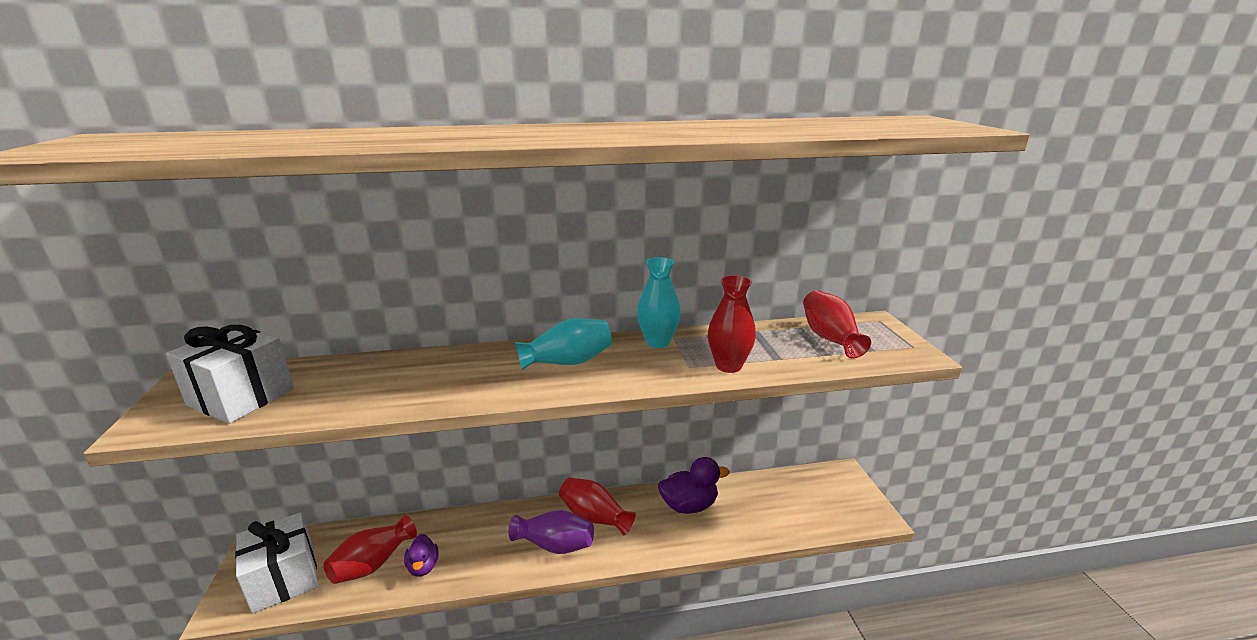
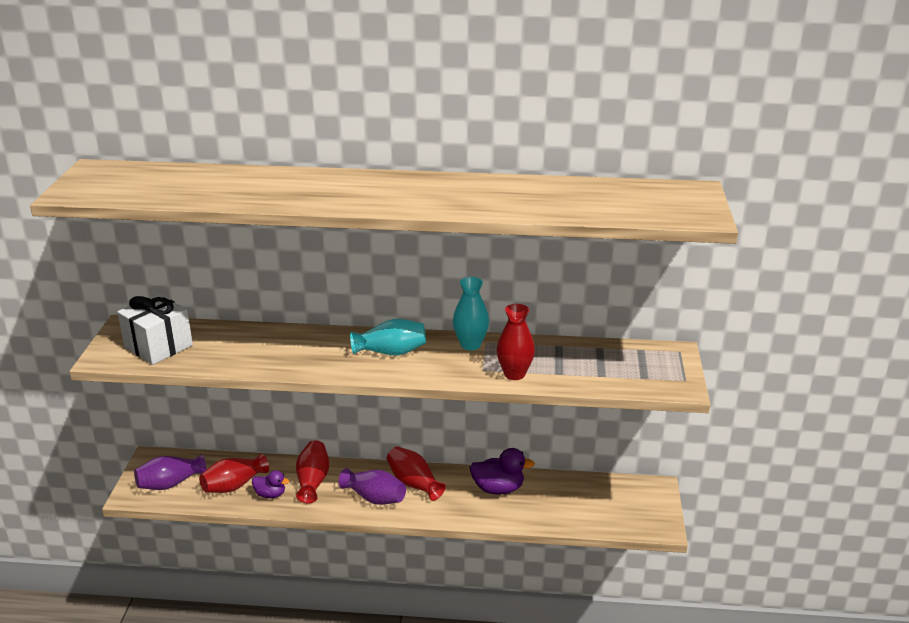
camera: 15 degrees right, 5 degrees up
white gift [235,512,319,614] -> purple vase [134,454,206,490]
purple duck [404,534,438,577] -> purple duck turned 75 degrees counterclockwise [252,470,289,498]
red vase [803,290,871,358] -> red vase moved to [296,440,329,503]

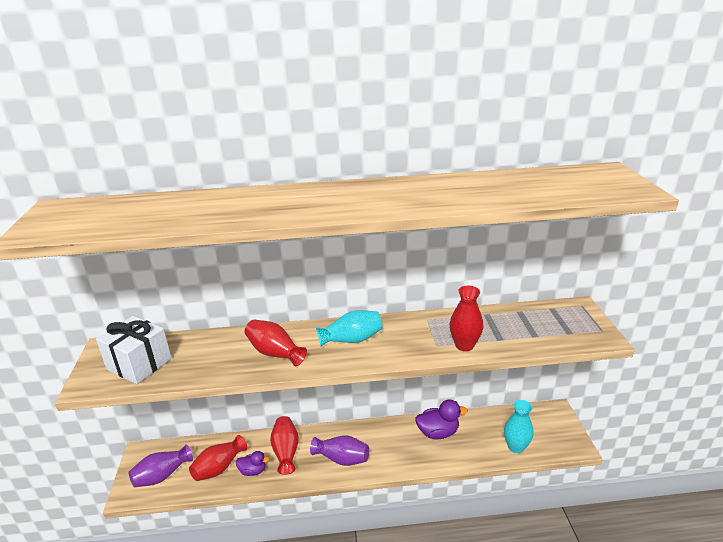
camera: 10 degrees left, 0 degrees up
red vase [387,446,446,501] -> red vase moved to [245,320,307,366]
turquoise vase [453,277,489,350] -> turquoise vase moved to [504,400,534,453]

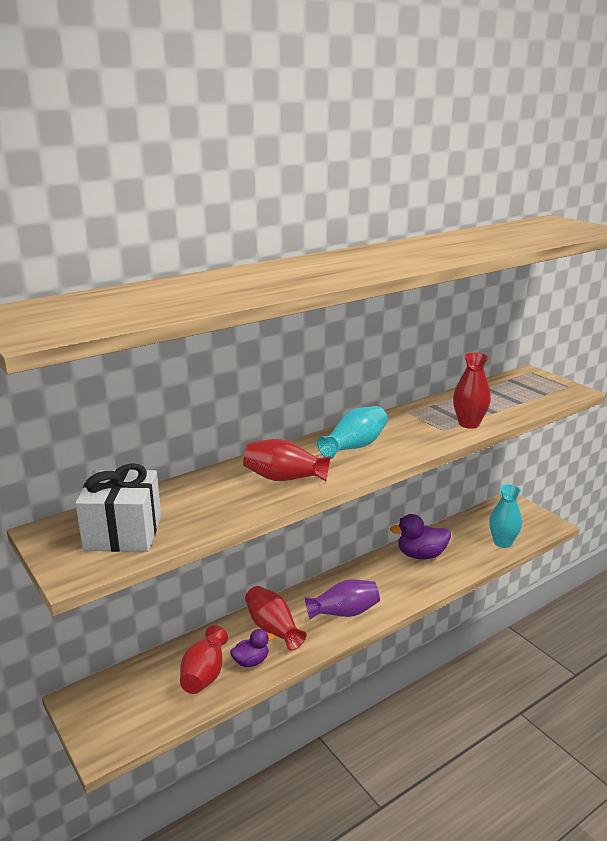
camera: 30 degrees left, 5 degrees down
purple vase [129,444,193,487] -> none
purple duck [415,400,468,439] -> purple duck turned 150 degrees counterclockwise [390,514,451,559]

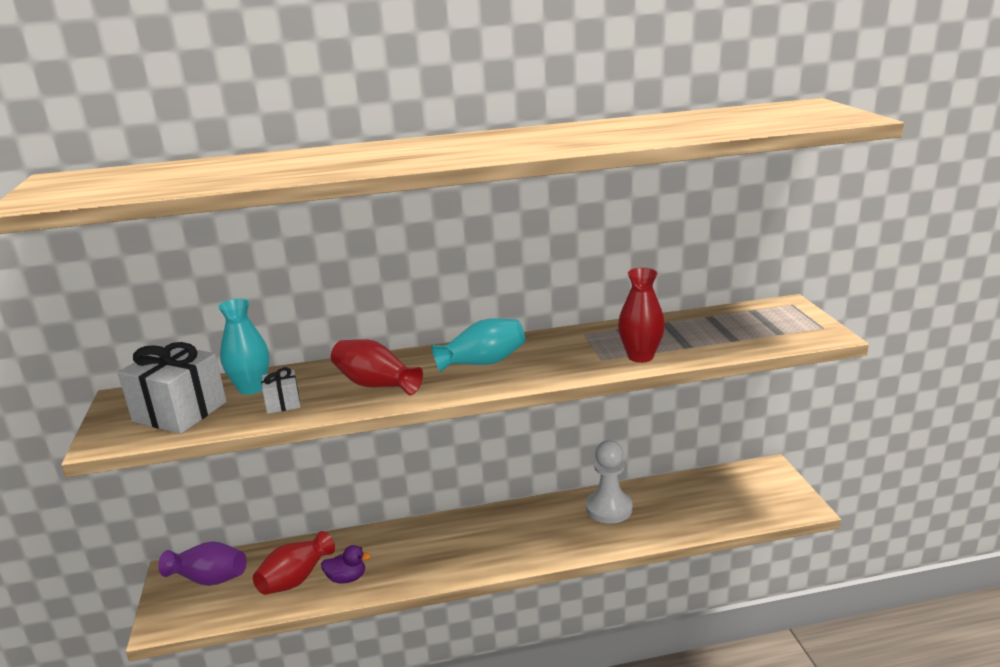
camera: 25 degrees right, 0 degrees up
red vase [245,586,306,651] -> none
purple vase [305,579,380,619] -> purple vase moved to [158,542,247,586]
purple duck [390,514,451,559] -> white pawn [586,440,632,524]
turquoise vase [489,484,522,548] -> turquoise vase moved to [218,298,269,395]
none -> white gift [261,367,300,414]

